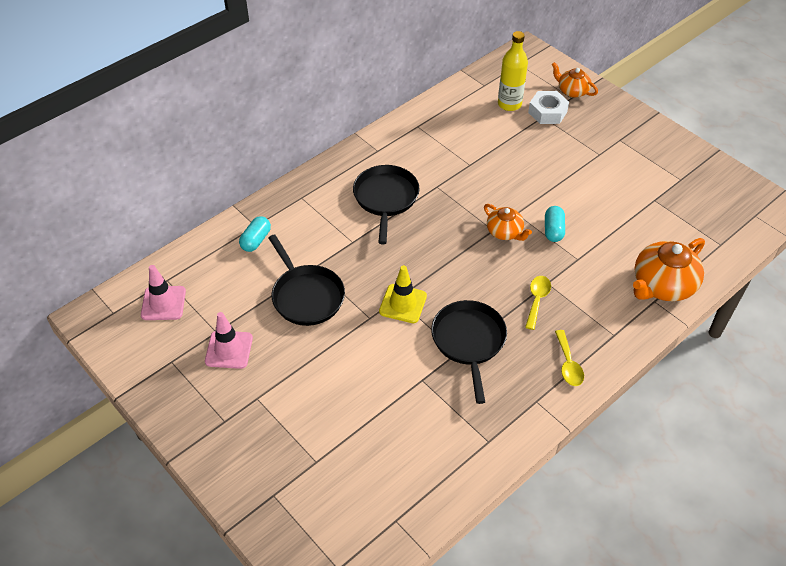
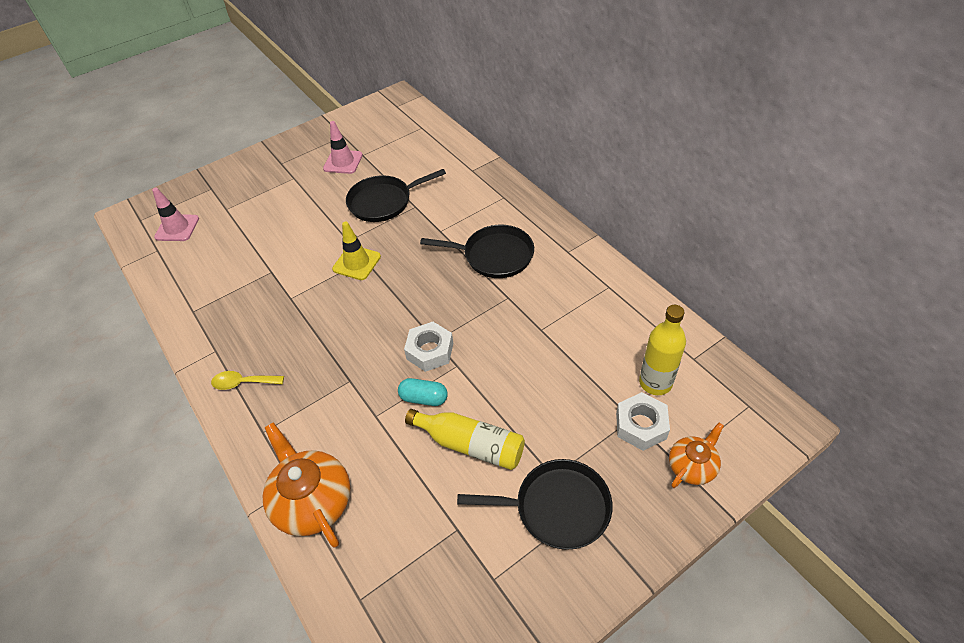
camera: 100 degrees right, 0 degrees up
pink traffic cone [141,265,186,320] -> pink traffic cone moved to [152,188,199,241]
turquoise capsule [239,216,271,252] -> none
black pan [431,300,507,404] -> black pan moved to [457,459,613,550]
orange teapot [484,204,532,241] -> white nut [404,322,453,372]
yellow spoon [525,276,551,330] -> none
none -> yellow bottle [405,409,525,470]

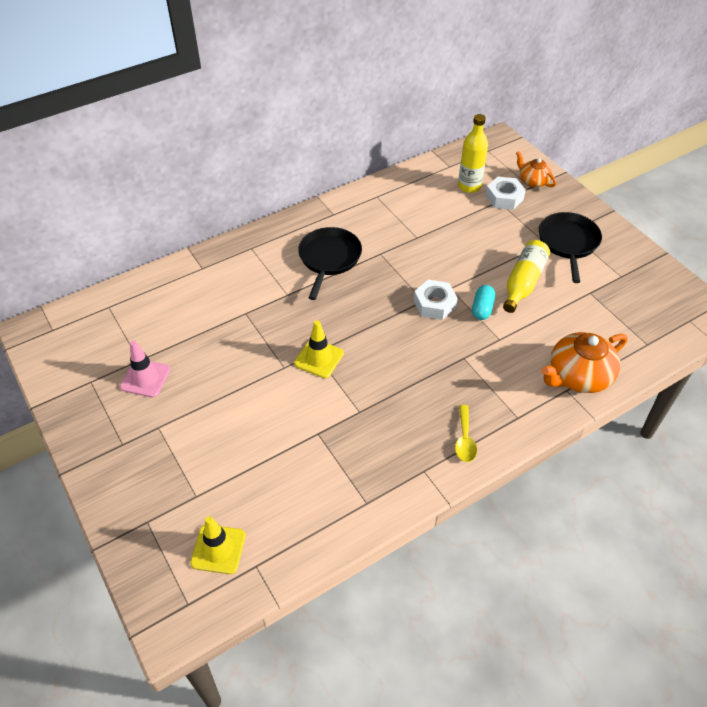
camera: 90 degrees left, 0 degrees up
pink traffic cone [152,188,199,241] -> yellow traffic cone [190,516,246,574]
black pan [346,169,446,222] -> none

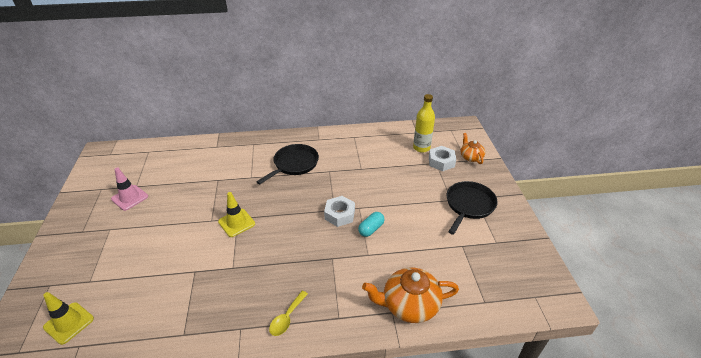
camera: 25 degrees right, 10 degrees down
yellow bottle [503,240,550,313] -> none

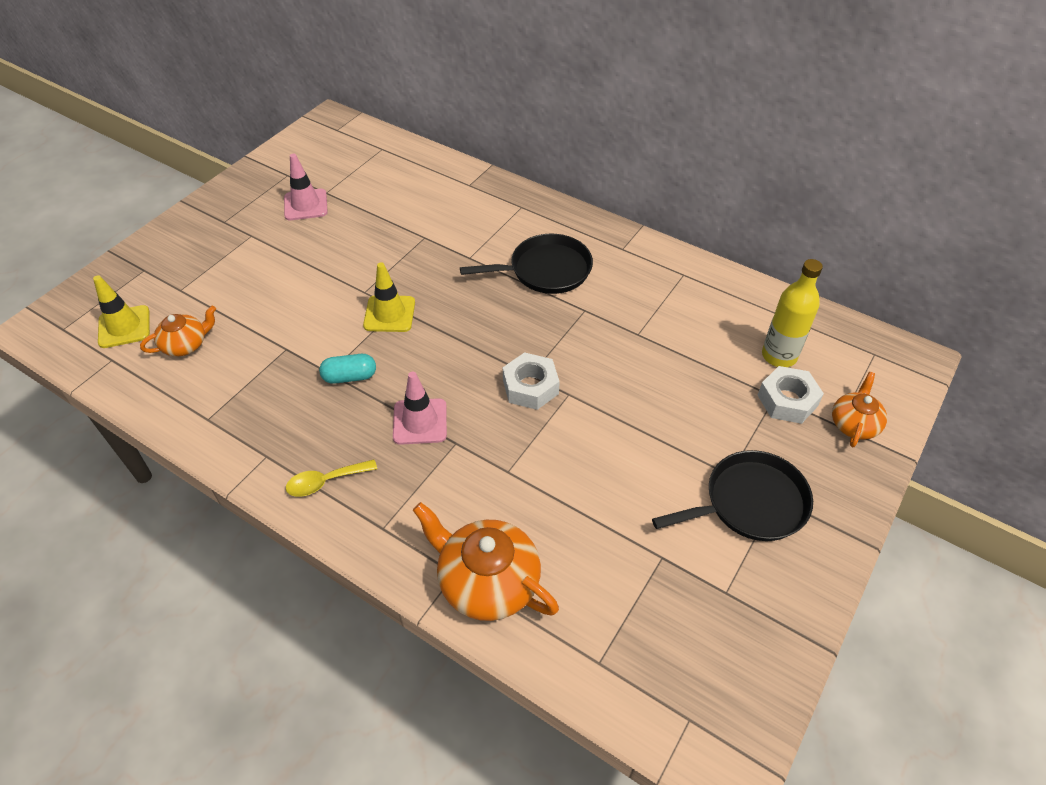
camera: 40 degrees right, 10 degrees up
turquoise capsule [358,212,385,237] -> turquoise capsule moved to [319,354,376,384]
none -> orange teapot [140,306,216,356]
none -> pink traffic cone [393,372,447,445]

